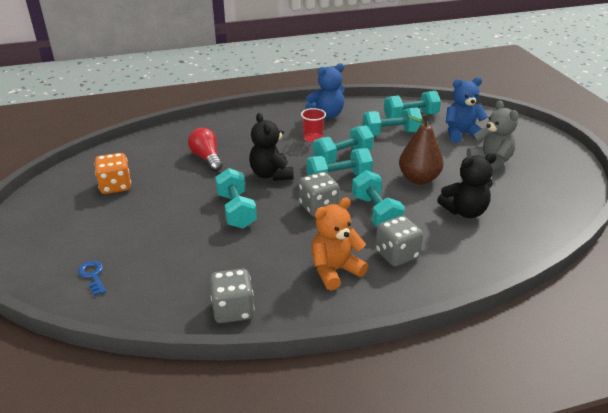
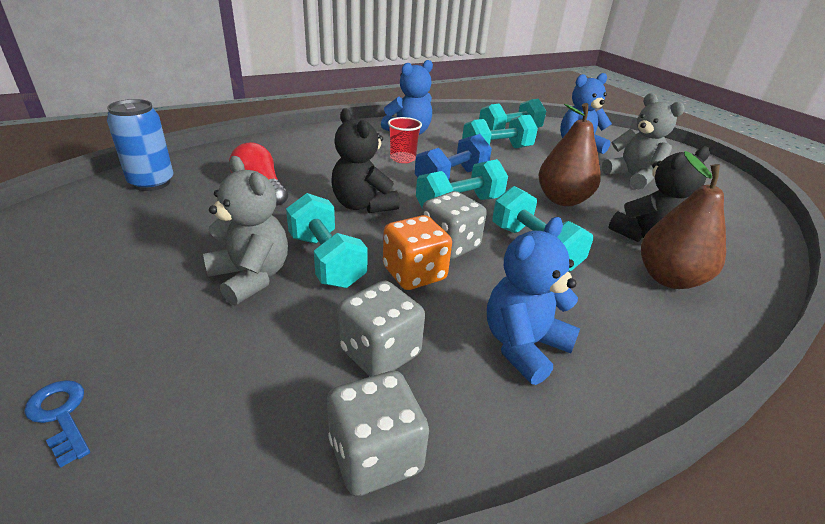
camera: 15 degrees left, 0 degrees up
orange dice [94,153,131,194] -> orange dice moved to [383,215,452,290]
orange teddy bear [311,197,368,290] -> blue teddy bear [487,217,580,385]
turquoise dumbbell [313,125,374,164] -> blue dumbbell [415,134,492,180]
grey dice [375,215,423,267] -> grey dice moved to [338,280,425,377]
none -> blue can [107,99,173,191]
none -> grey teddy bear [203,156,288,305]
none -> brown pear [641,151,726,289]

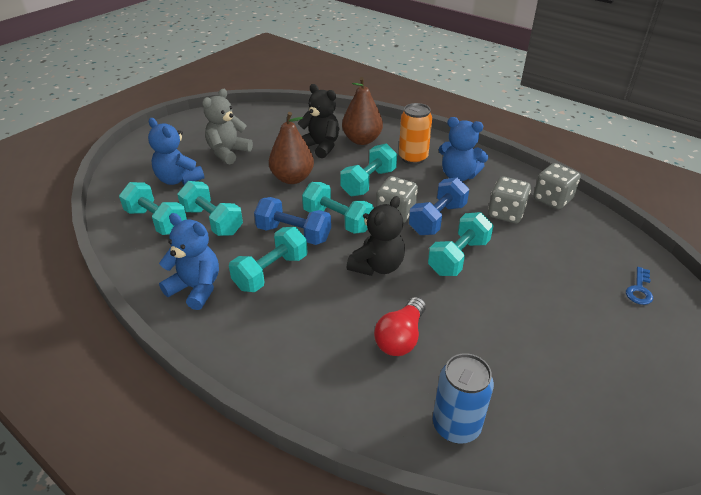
camera: 110 degrees left, 5 degrees up
grey teddy bear [203,156,288,305] -> none
orange dice [383,215,452,290] -> blue dumbbell [409,177,469,235]
red cup [388,117,422,163] -> turquoise dumbbell [229,227,307,292]
none -> orange can [399,103,432,165]

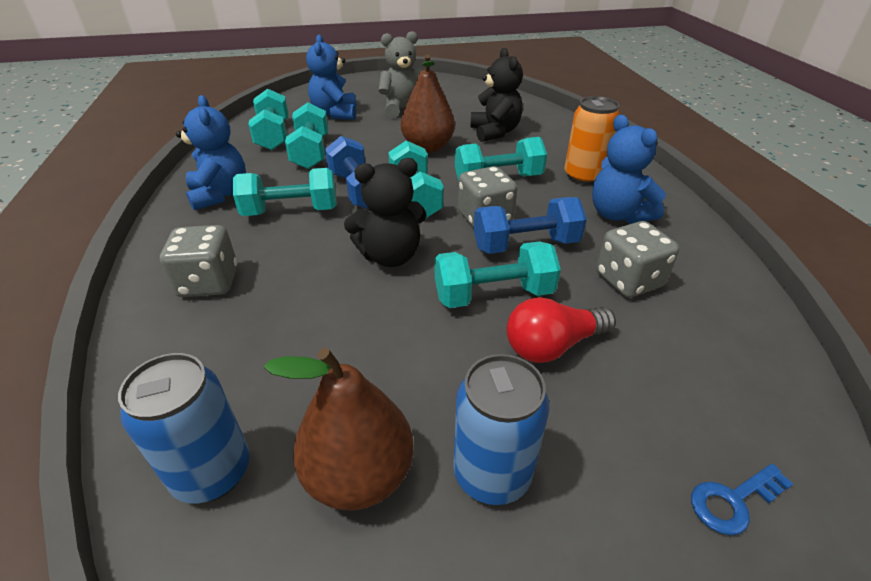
camera: 40 degrees right, 0 degrees up
brown pear [342,77,383,145] -> brown pear moved to [264,348,414,511]
red light bulb [374,297,426,356] -> red light bulb moved to [507,297,616,363]
grey dice [533,163,580,210] -> grey dice moved to [160,225,237,297]
none -> blue can [453,354,550,505]

